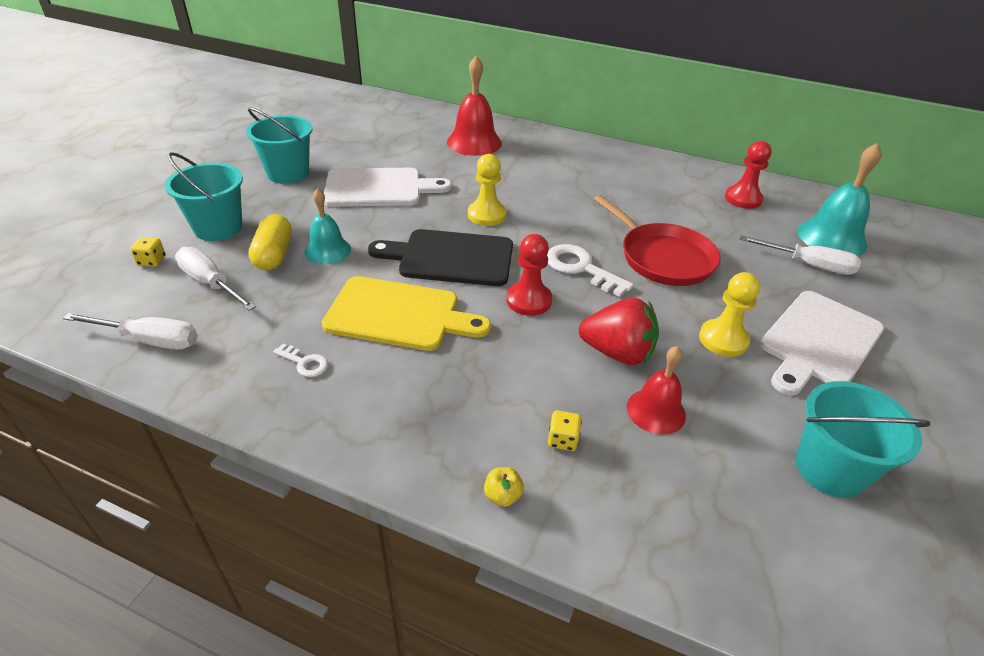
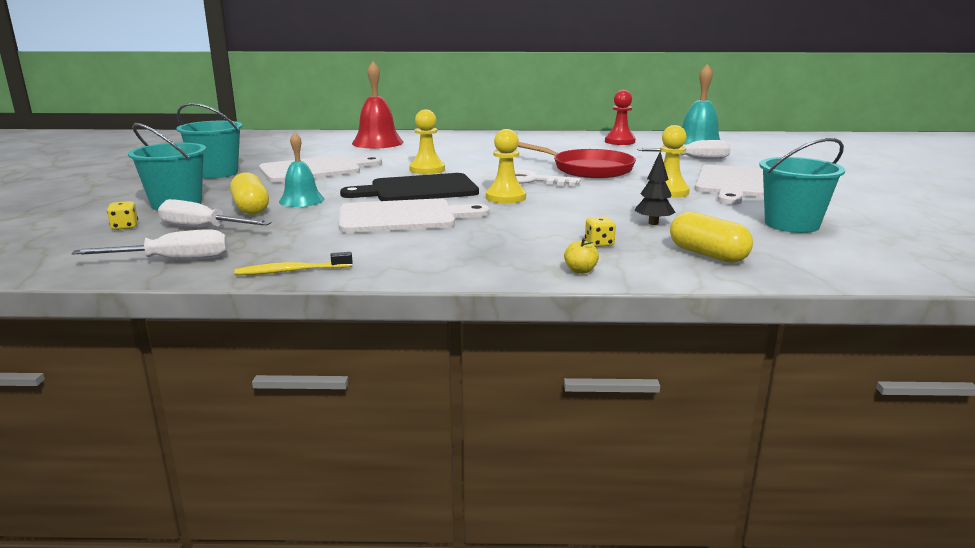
camera: 20 degrees left, 20 degrees down
white key [273,344,328,377] -> none
yellow cutting board [322,276,491,351] -> white cutting board [339,198,489,233]
red pawn [506,234,552,316] -> yellow pawn [486,129,526,204]
red strawberry [579,298,659,365] -> none
red bell [627,346,686,435] -> black tree [635,152,675,225]
none -> yellow toothbrush [235,252,353,275]
none -> yellow capsule [670,212,753,263]

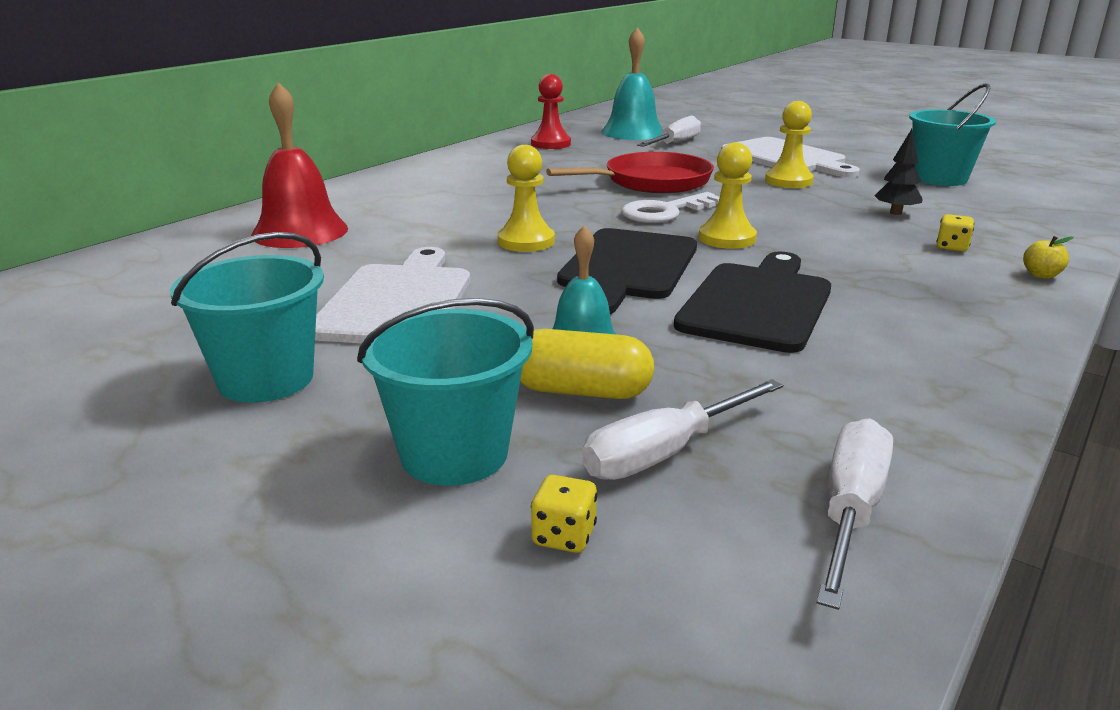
camera: 55 degrees left, 5 degrees up
yellow toothbrush [235,252,353,275] -> none
white cutting board [339,198,489,233] -> black cutting board [674,252,831,353]
yellow capsule [670,212,753,263] -> none

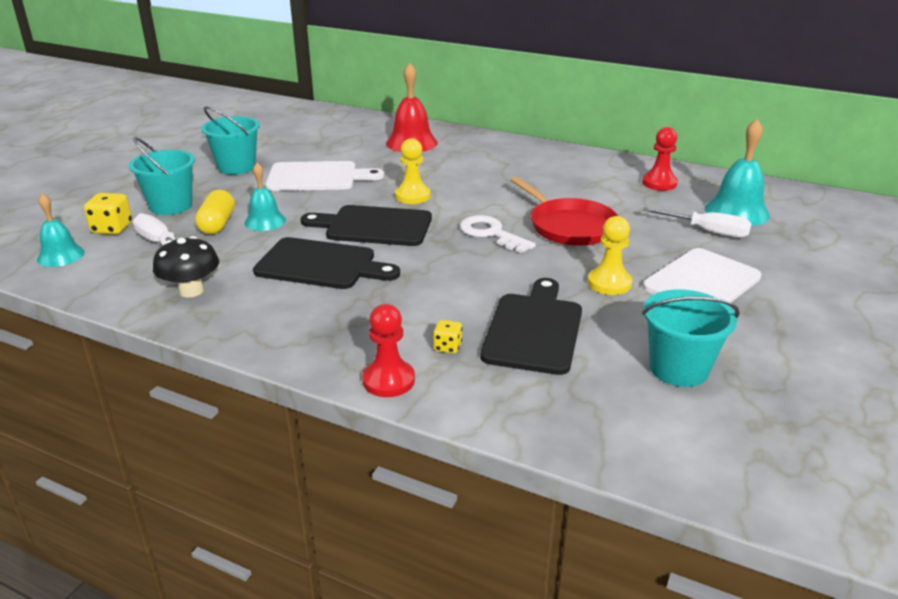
camera: 80 degrees right, 5 degrees up
yellow dice [531,475,597,553] -> yellow dice [84,193,132,234], size x1.67
yellow pawn [699,142,757,249] -> none
white screwdriver [817,418,893,610] -> none
black tree [874,129,923,215] -> black cutting board [480,278,582,375]
yellow apple [1023,236,1074,279] -> red pawn [362,304,415,397]
none -> turquoise bell [37,193,85,267]
none -> black mushroom [153,236,219,298]

